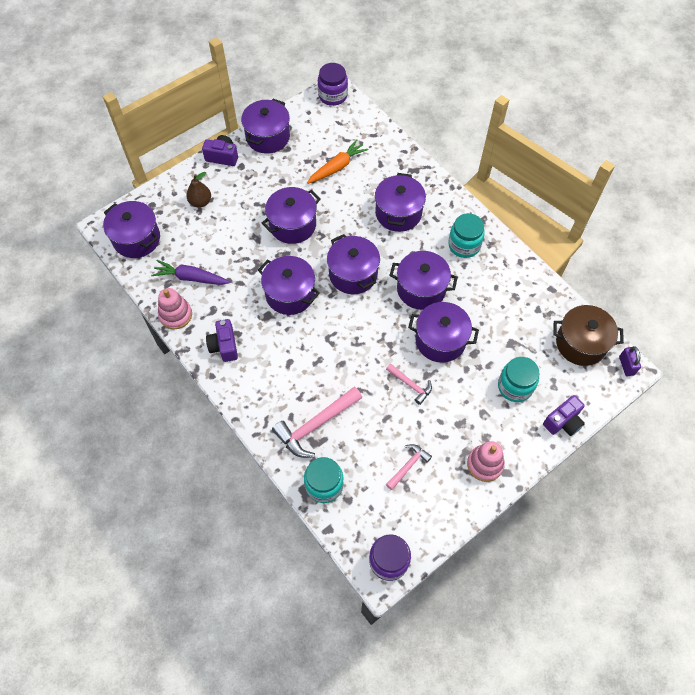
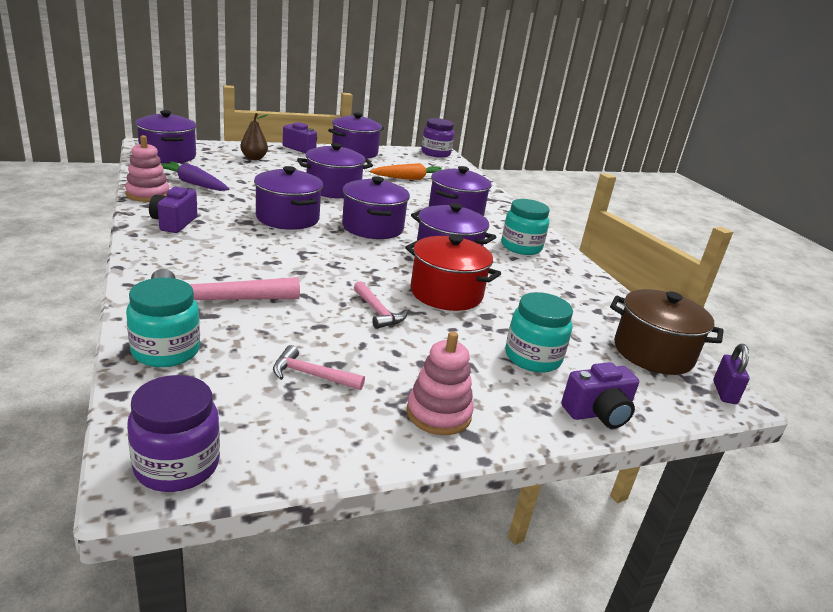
camera: 15 degrees right, 35 degrees down
pink hammer [386,444,432,490] -> pink hammer turned 135 degrees counterclockwise [273,345,365,390]
purple pot [408,302,479,363] -> red pot [405,235,501,311]

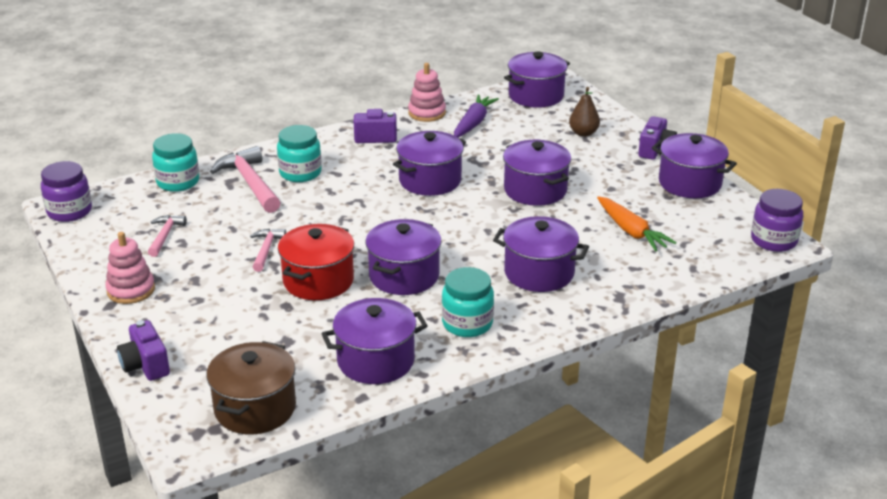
camera: 85 degrees right, 5 degrees up
purple pot [342,176,410,239] -> purple pot moved to [321,298,428,384]
pink hammer [354,281,408,329] -> pink hammer turned 135 degrees clockwise [250,229,286,272]
turquoise jar [505,292,573,373] -> turquoise jar moved to [277,125,322,182]
purple padlock [713,344,750,404] -> none

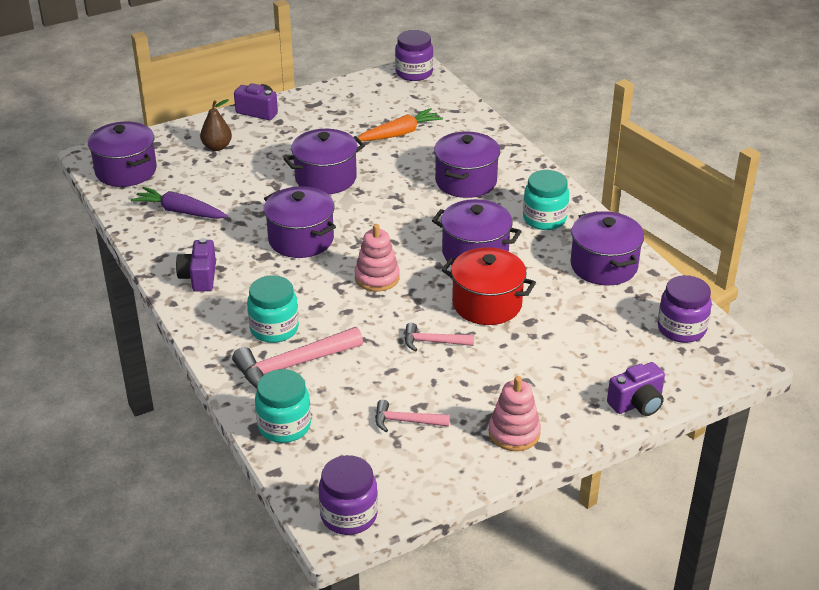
camera: 90 degrees left, 5 degrees up
brown pot [206,341,296,434] -> purple jar [657,275,712,343]
pink stacking toy [408,63,446,122] -> pink stacking toy moved to [355,224,400,292]
purple pot [652,133,737,198] -> none

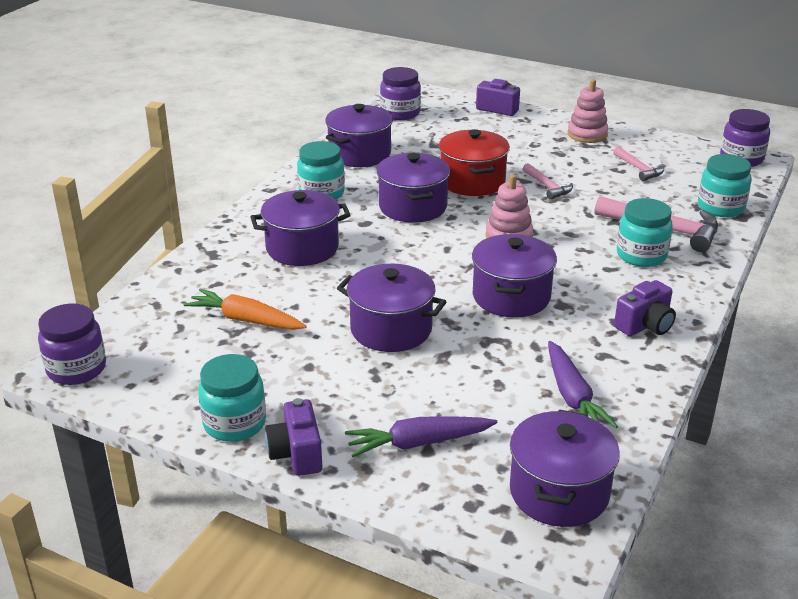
camera: 125 degrees left, 5 degrees down
brown pear [200,99,232,151] -> purple carrot [345,416,497,457]
none -> turquoise jar [198,354,266,442]

